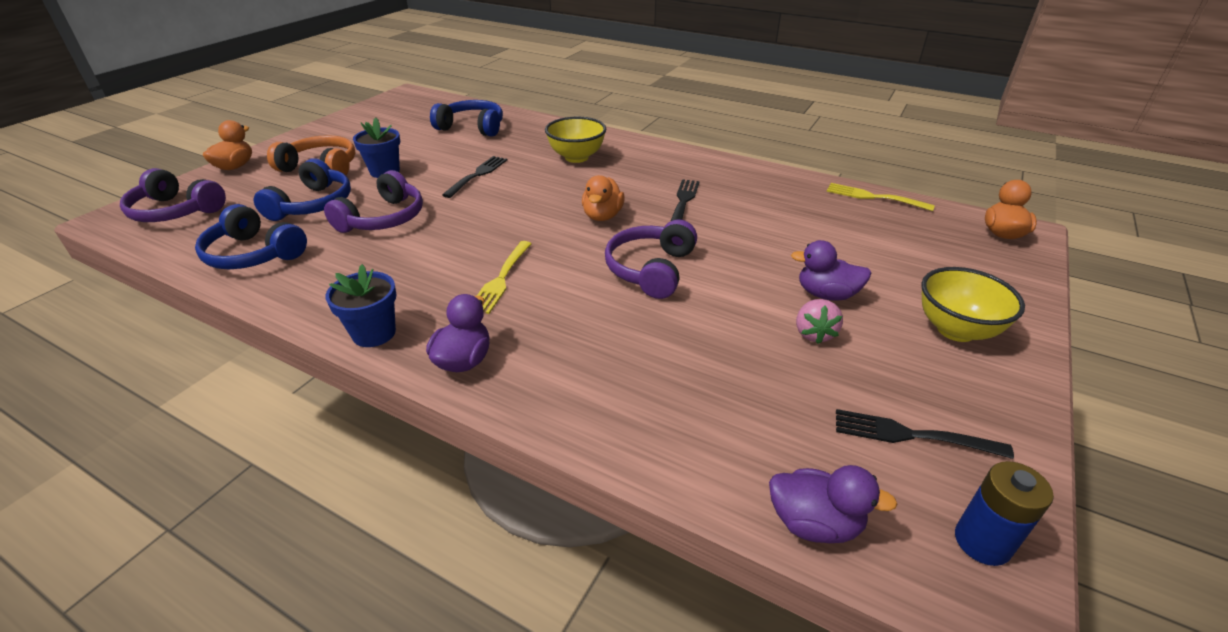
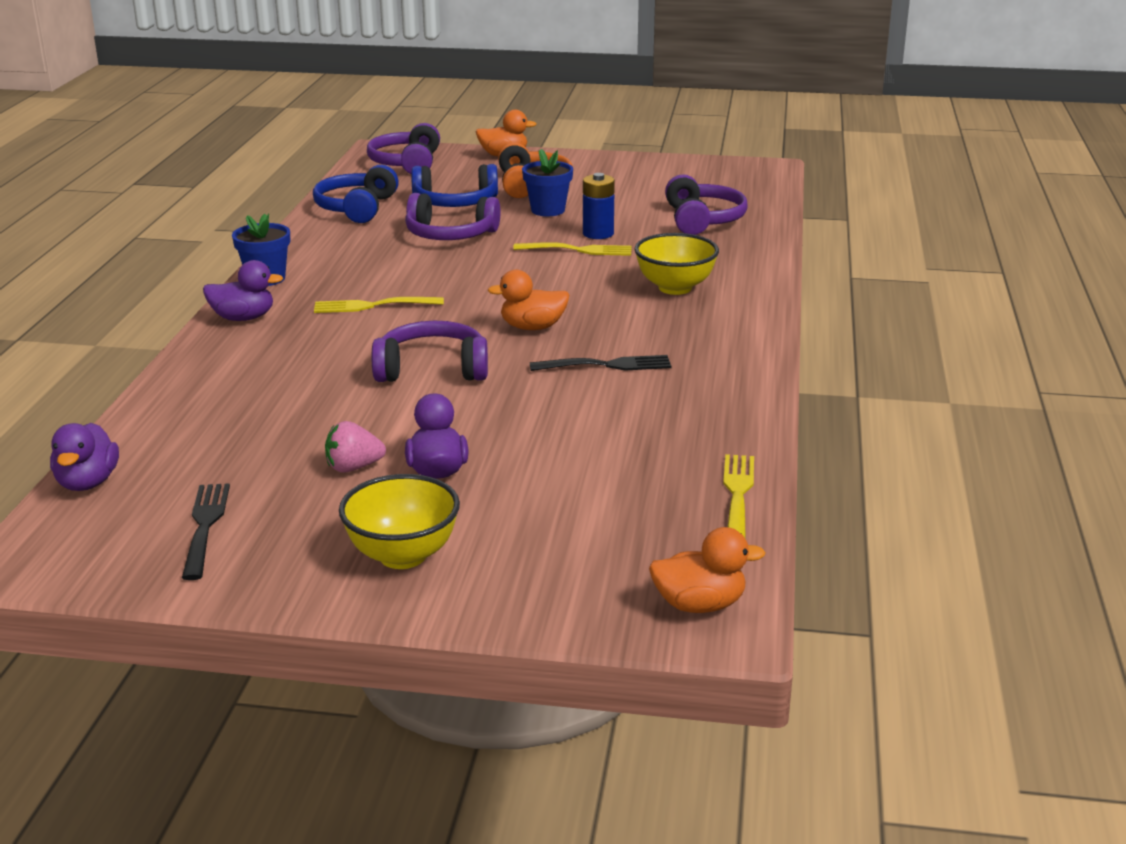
camera: 70 degrees right, 10 degrees down
blue headphones [430,100,503,137] -> purple headphones [665,174,748,235]
black fork [442,156,507,198] -> yellow fork [513,242,632,256]
blue battery [955,461,1054,566] -> blue battery moved to [583,173,615,239]

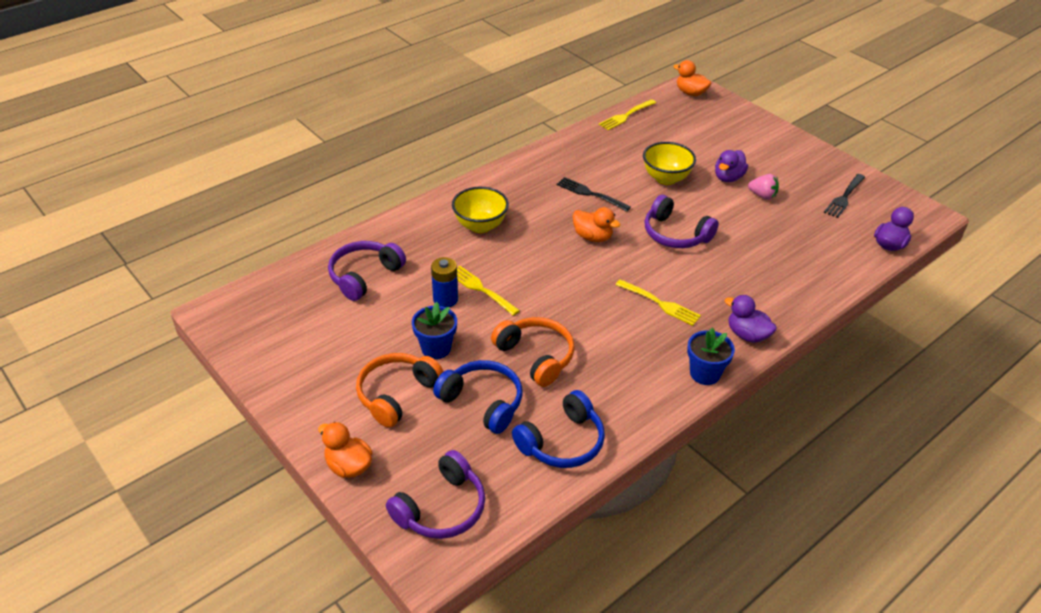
camera: 140 degrees left, 15 degrees up
yellow bowl [339,474,460,569] -> yellow bowl moved to [643,142,696,185]
purple headphones [405,193,500,240] -> orange headphones [491,317,575,387]

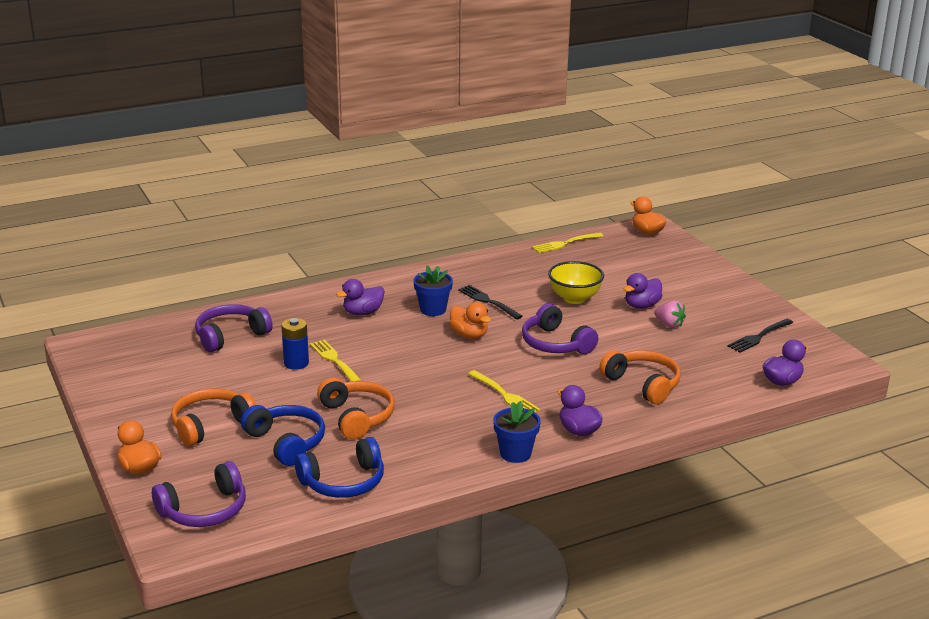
camera: 15 degrees right, 15 degrees down
blue flower pot [412,302,457,359] -> blue flower pot moved to [413,265,453,316]
yellow bowl [452,187,509,233] -> purple duck [336,279,385,316]
none -> orange headphones [599,350,681,404]

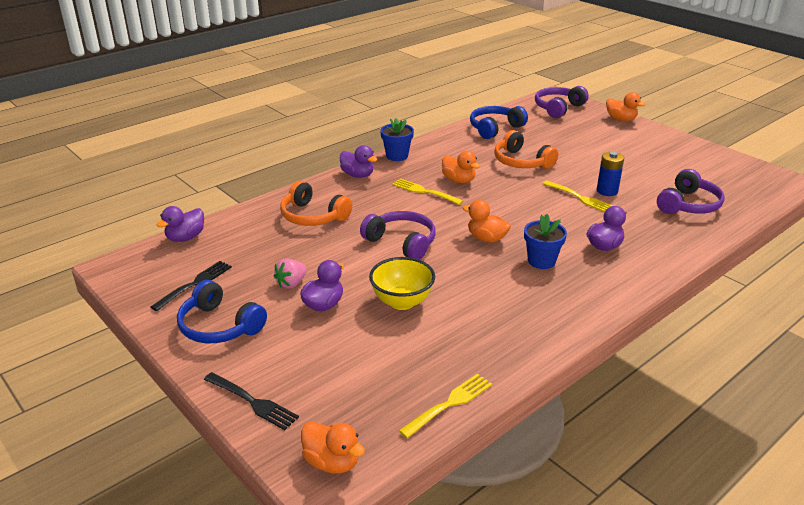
camera: 165 degrees right, 5 degrees up
orange headphones [171,388,256,446] -> none
blue headphones [241,405,325,466] -> blue headphones moved to [177,280,267,343]
black fork [458,285,523,320] -> black fork moved to [204,372,299,430]
pink strawberry [654,300,686,328] -> pink strawberry turned 75 degrees counterclockwise [273,258,307,289]
none -> orange duck [442,151,480,183]

